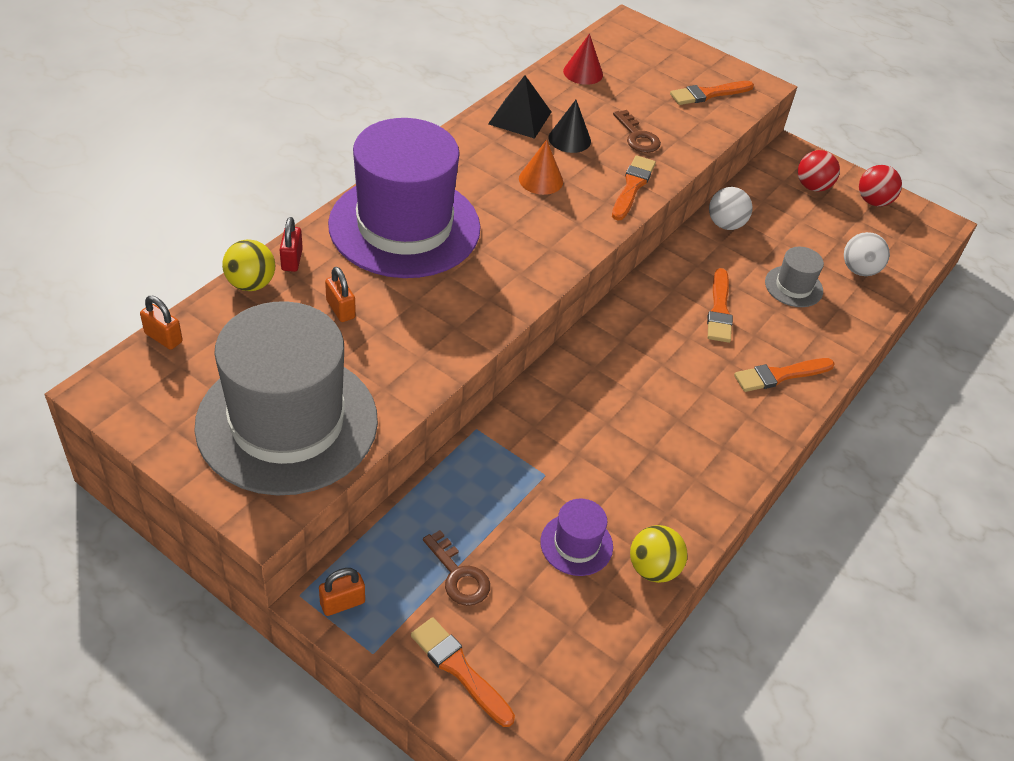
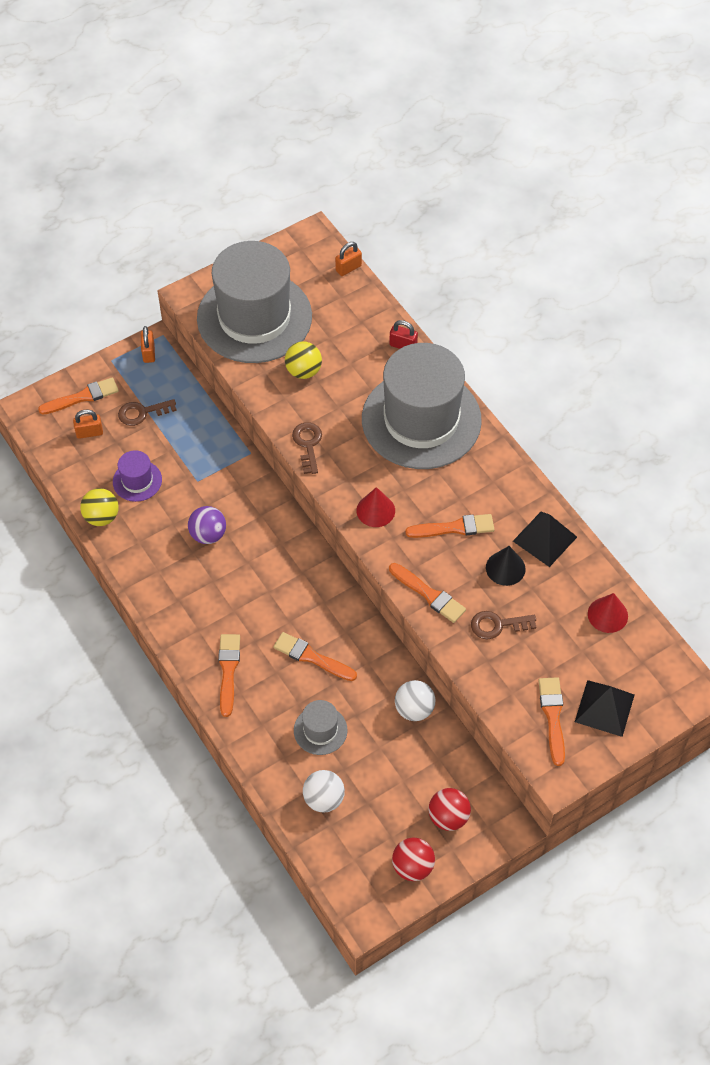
camera: 115 degrees right, 10 degrees up
yellow ball [222,239,275,291] -> yellow ball moved to [285,341,322,379]
orange padlock [325,267,356,322] -> orange padlock moved to [73,410,103,439]
purple hat [328,118,481,278] -> grey hat [362,343,482,469]
orange cone [519,140,563,195] -> orange brush [405,514,495,538]
none -> purple ball [188,506,226,544]
none -> brown key [292,422,322,474]
none -> red cone [357,487,395,527]
none -> black pyramid [575,680,634,737]

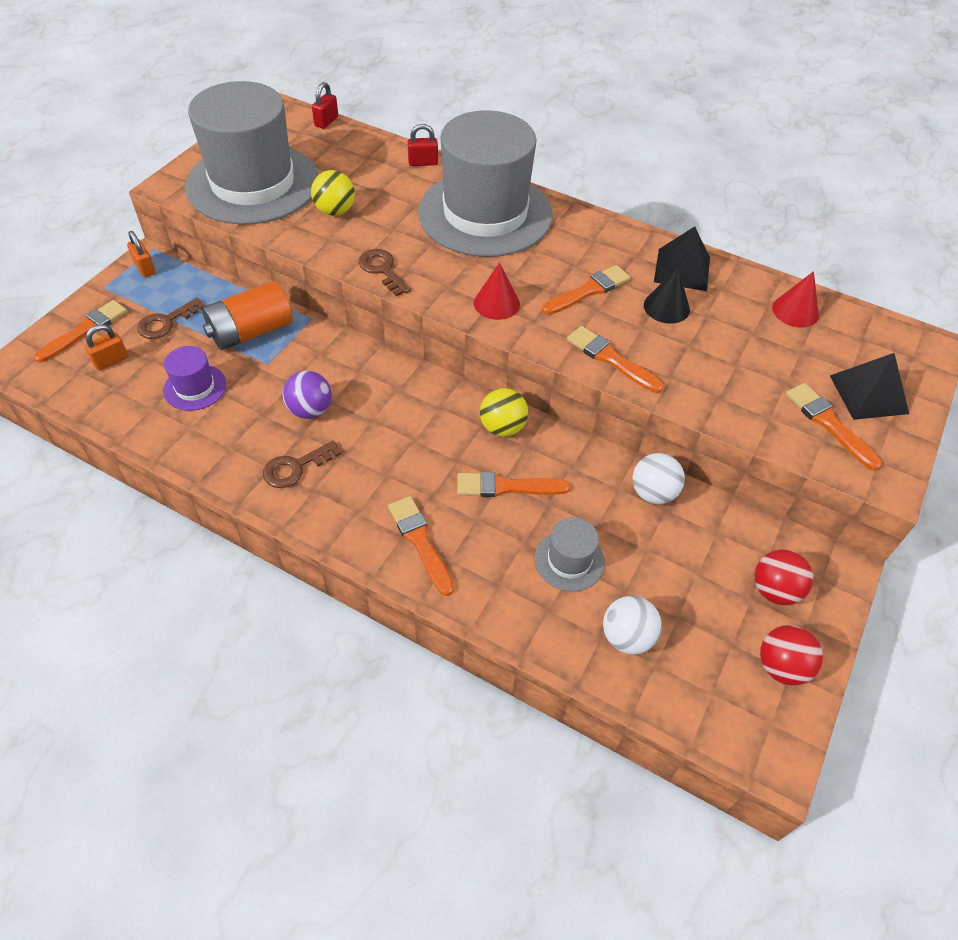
camera: 30 degrees left, 5 degrees down
yellow ball [80,488,119,526] -> yellow ball moved to [480,388,528,437]
orange padlock [335,242,362,276] -> red padlock [312,82,338,129]
orange brush [389,563,466,623] -> orange brush turned 150 degrees counterclockwise [567,326,664,393]
brown key [471,611,536,639] -> brown key moved to [263,441,341,488]
none -> orange battery [202,281,293,350]

